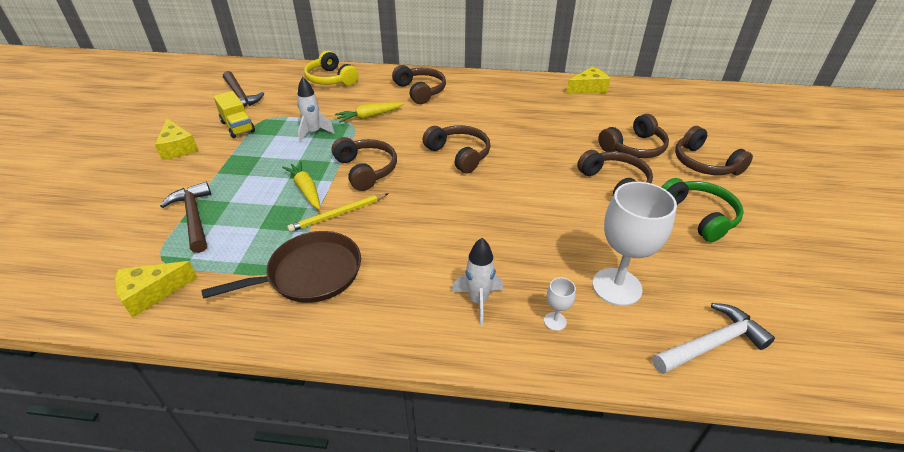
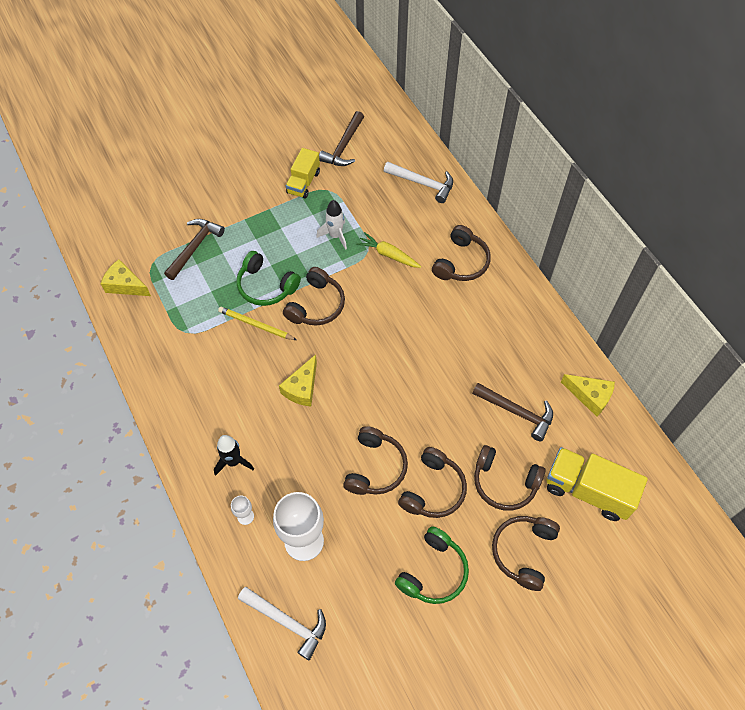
camera: 55 degrees right, 20 degrees up
yellow cheese [155,119,198,160] -> yellow cheese moved to [279,354,317,407]
brown pan [201,231,361,303] -> none
yellow carrot [282,161,320,210] -> green headphones [237,251,301,306]
yellow headphones [304,50,358,86] -> white hammer [384,162,453,203]
brown headphones [423,125,491,173] -> brown headphones moved to [343,426,408,495]
white rocket [452,238,503,325] -> black rocket [214,435,254,476]
none -> brown hammer [472,383,553,441]
none -> yellow truck [547,447,648,521]

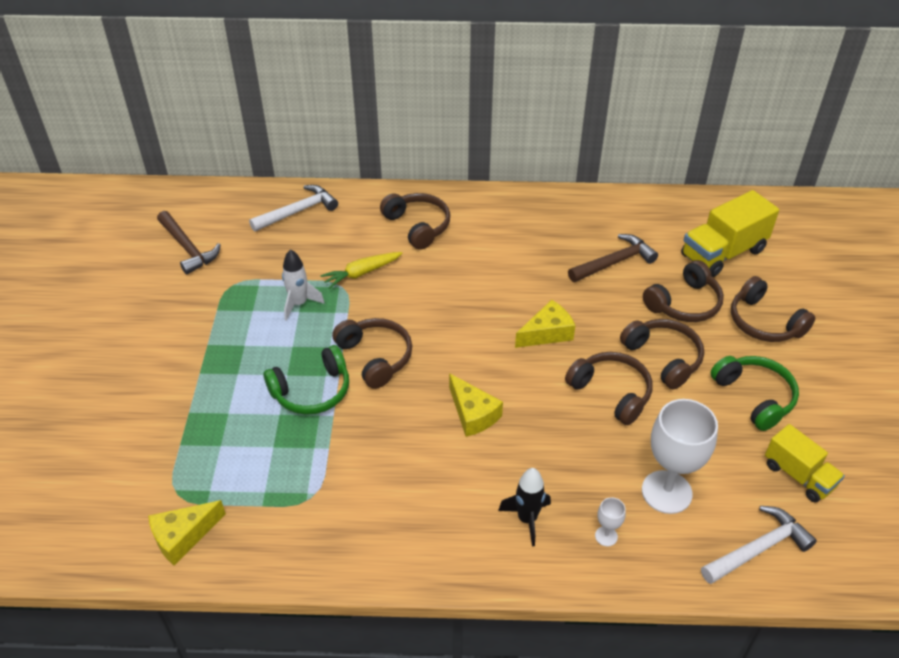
camera: 60 degrees left, 15 degrees down
brown hammer [164,219,225,280] -> none
yellow pencil [218,307,297,340] -> none
yellow truck [286,148,320,199] -> yellow truck moved to [765,424,845,502]
yellow cheese [561,374,615,417] -> yellow cheese moved to [515,300,576,348]

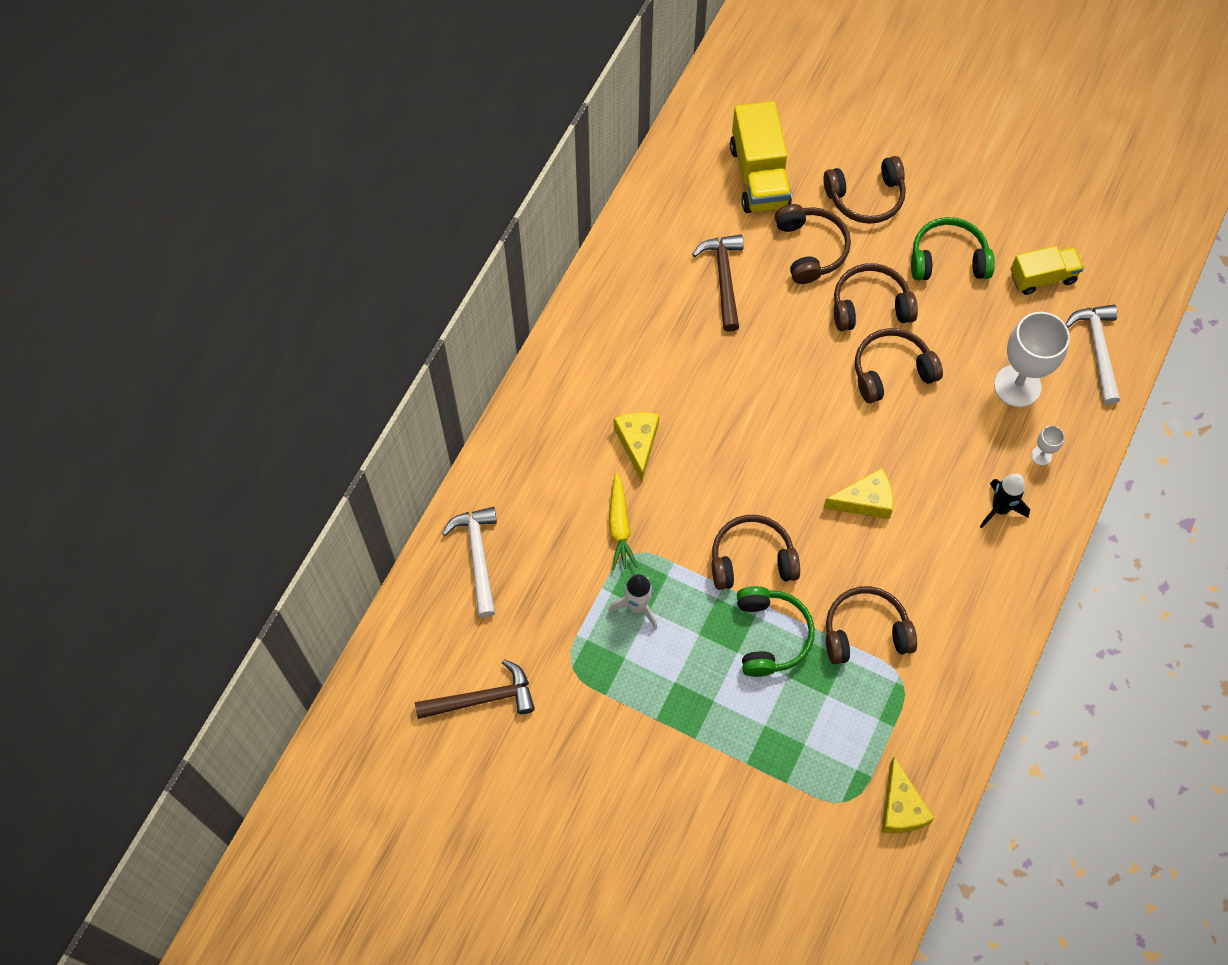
camera: 65 degrees left, 20 degrees up
brown headphones [380,193,450,250] -> brown headphones moved to [826,586,917,664]
yellow cheese [515,300,576,348] -> yellow cheese moved to [614,412,659,481]

